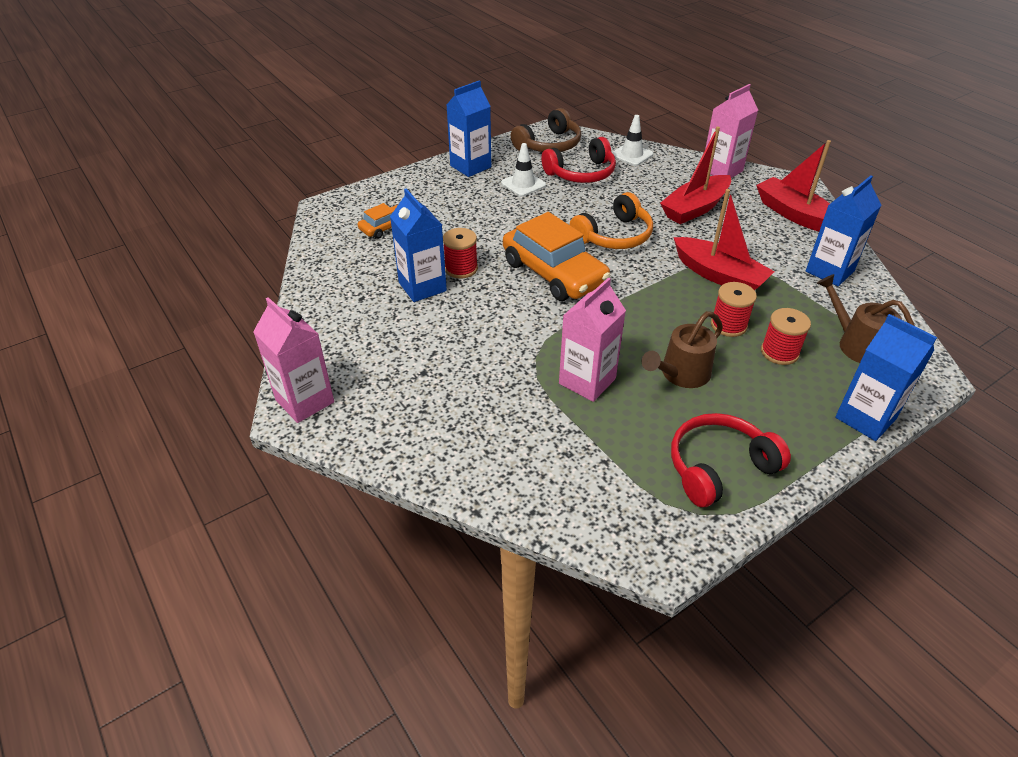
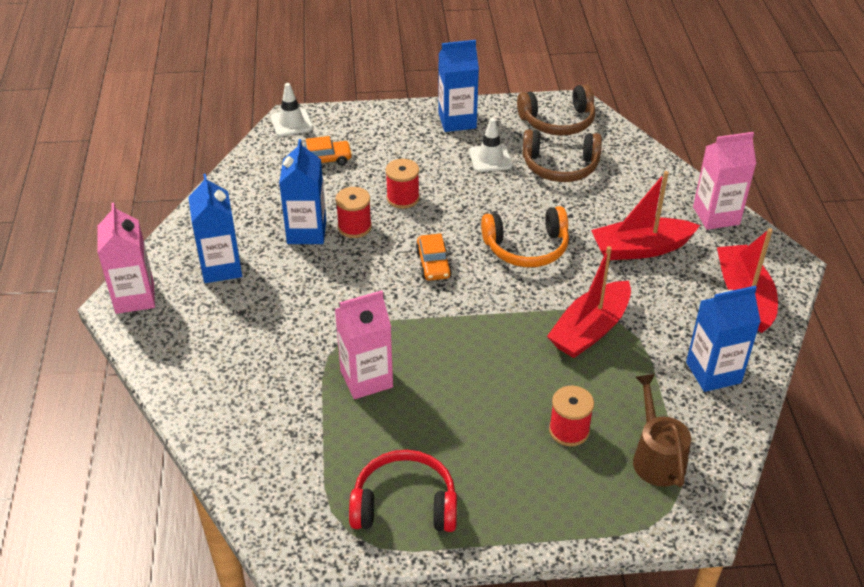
camera: 30 degrees right, 0 degrees up
orange car [503,212,610,301] -> orange car [416,233,452,281], size x0.49
red headphones [541,137,616,183] -> brown headphones [522,129,602,182]
white traffic cone [612,115,653,166] -> white traffic cone moved to [271,83,313,137]
brown watering can [642,311,723,388] -> none
red boat [673,189,775,290] -> red boat turned 60 degrees clockwise [547,246,631,358]
red spool [711,282,757,337] -> red spool moved to [385,159,420,209]
blue carton [835,314,937,441] -> blue carton moved to [188,174,242,283]

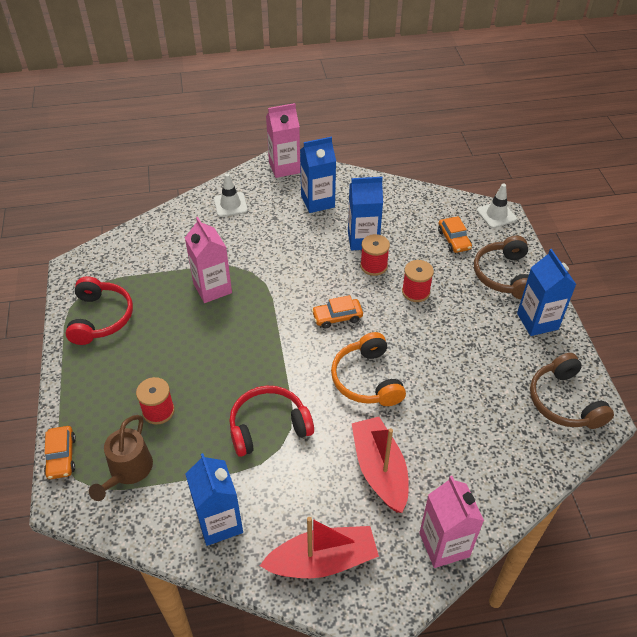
camera: 85 degrees right, 5 degrees up
white traffic cone [469,118,512,172] -> white traffic cone moved to [214,173,248,217]
brown headphones [522,129,602,182] -> brown headphones moved to [474,235,529,299]
red boat [547,246,631,358] -> red headphones [229,386,314,457]
brown watering can [633,374,691,487] -> brown watering can turned 120 degrees clockwise [89,415,153,501]
none -> orange car [44,426,76,479]

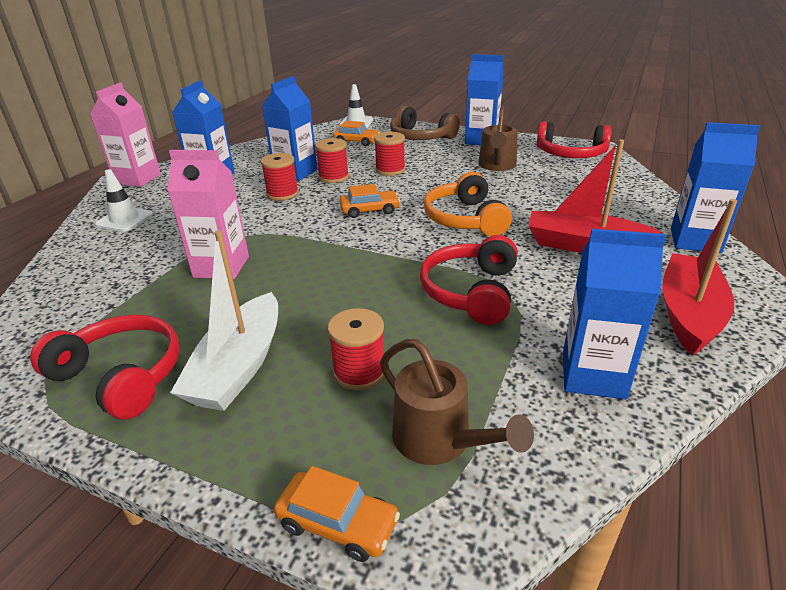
camera: 55 degrees left, 15 degrees down
orange car [312,295,363,329] -> orange car turned 120 degrees counterclockwise [340,184,400,218]
orange headphones [331,332,406,406] -> orange headphones turned 60 degrees clockwise [424,172,512,236]
pink carton [419,476,484,568] -> blue carton [671,122,761,253]
brown headphones [530,353,614,429] -> red headphones [537,121,612,158]
none -> white boat [170,230,278,411]
none -> red spool [261,153,299,201]
none -> brown watering can [478,106,518,171]

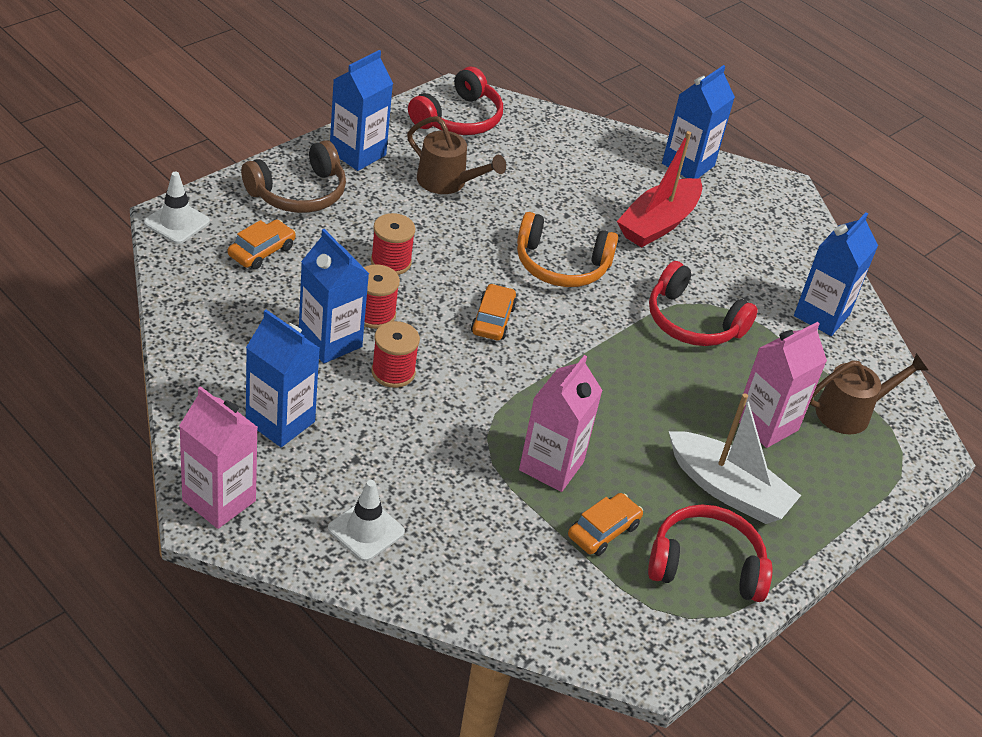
camera: 75 degrees left, 10 degrees up
red headphones [30,314,180,419] -> red headphones turned 45 degrees clockwise [648,504,773,602]
orange car [274,466,400,562] -> orange car moved to [568,493,643,556]
red spool [328,308,385,390] -> pink carton [739,322,827,448]
red boat [662,199,737,356] -> none

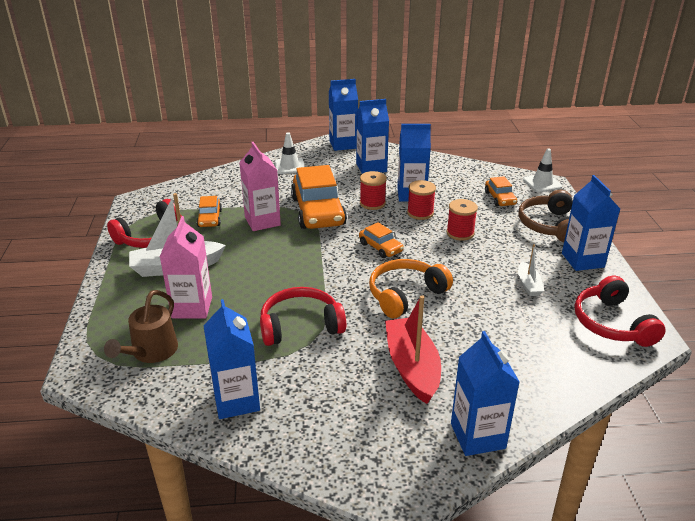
camera: 135 degrees right, 10 degrees down
pink carton [179,386,258,529] -> blue carton [329,79,358,151]
brown watering can [407,116,506,194] -> white boat [518,244,544,296]
none -> orange car [291,165,347,229]

